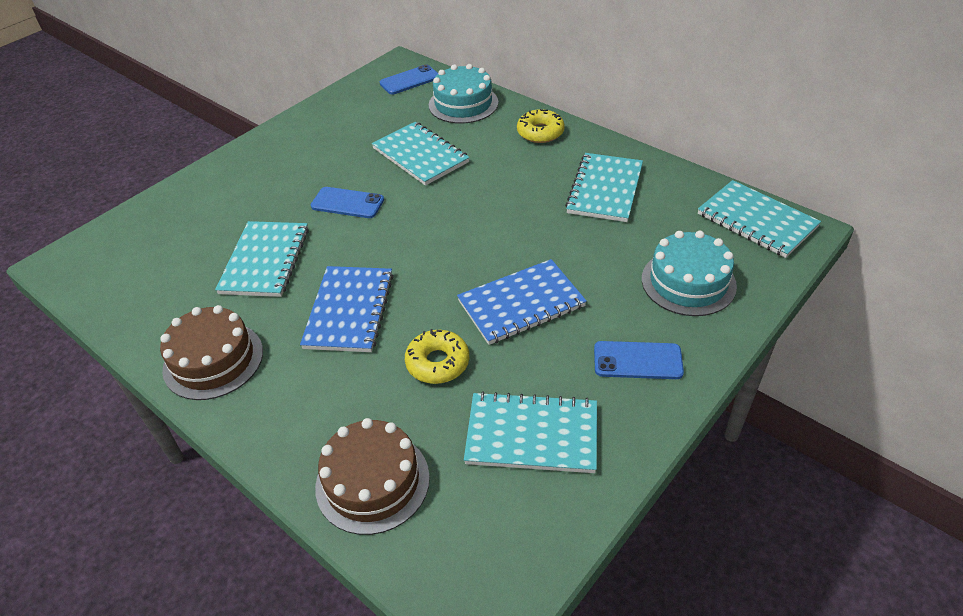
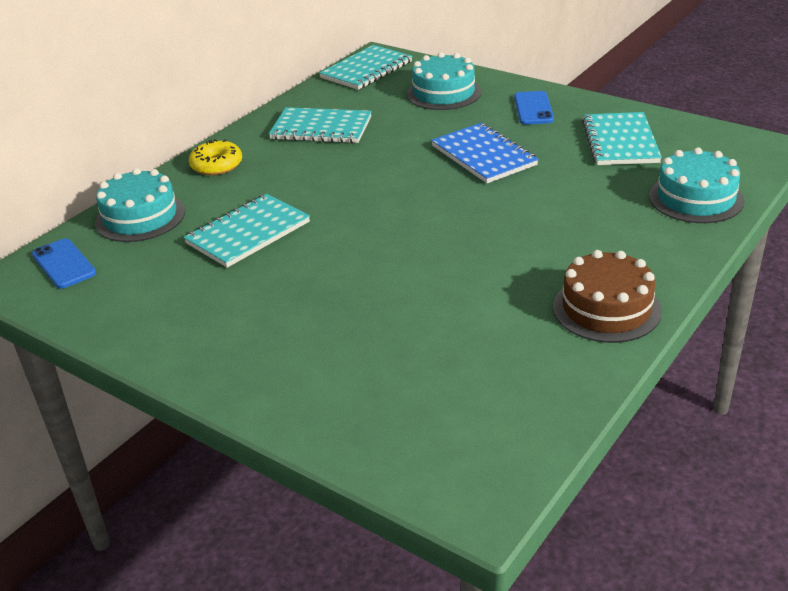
camera: 95 degrees left, 10 degrees down
turquoise notebook [215,221,309,297] -> none
blue notebook [300,266,394,352] -> none
blue phone [311,187,384,218] -> none
brown cake [315,418,430,535] -> turquoise cake [649,147,745,223]
yellow donut [405,329,469,384] -> none

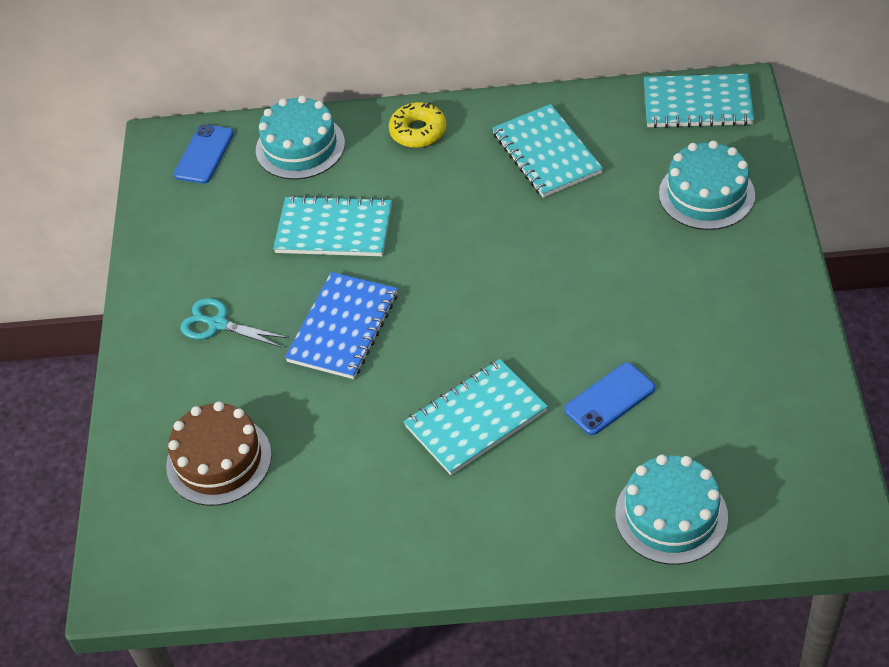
camera: 55 degrees right, 15 degrees up
blue notebook [431,123,539,183] -> blue notebook moved to [285,272,397,379]
blue phone [514,91,554,125] -> blue phone moved to [564,363,655,435]
brown cake [553,250,662,343] -> brown cake moved to [166,402,272,506]
turquoise notebook [582,112,662,165] -> turquoise notebook moved to [404,359,548,475]
none -> turquoise scissors [180,298,289,348]

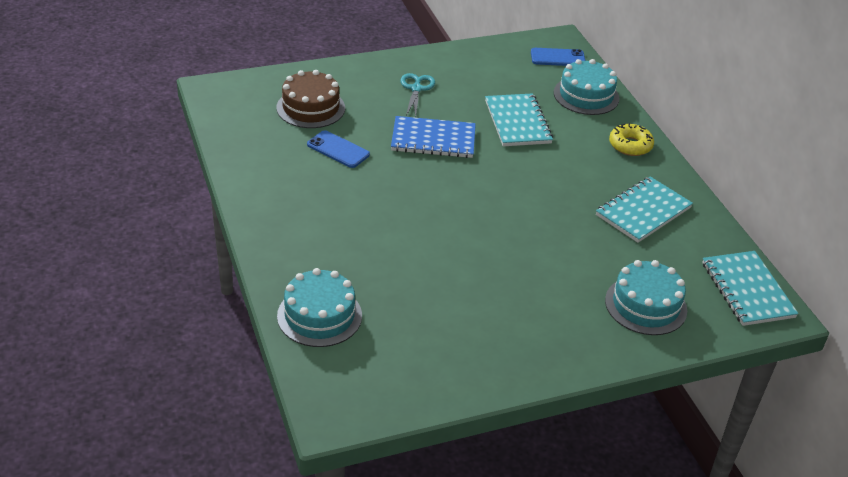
camera: 65 degrees right, 10 degrees down
turquoise notebook [404,359,548,475] -> none
blue phone [564,363,655,435] -> blue phone moved to [307,130,370,168]

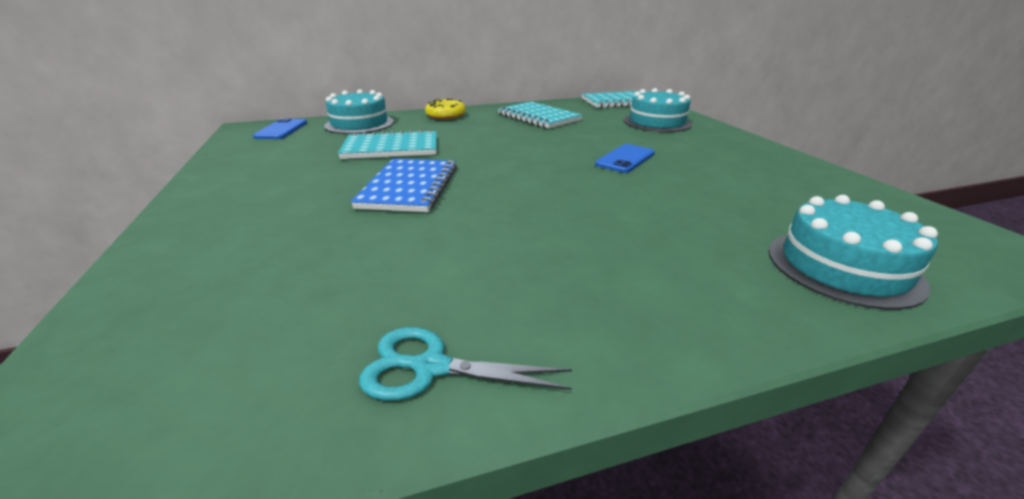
camera: 85 degrees left, 10 degrees down
brown cake [277,70,345,128] -> none
blue phone [307,130,370,168] -> blue phone moved to [595,144,655,173]
turquoise scissors [400,73,435,118] -> turquoise scissors moved to [359,327,572,401]

